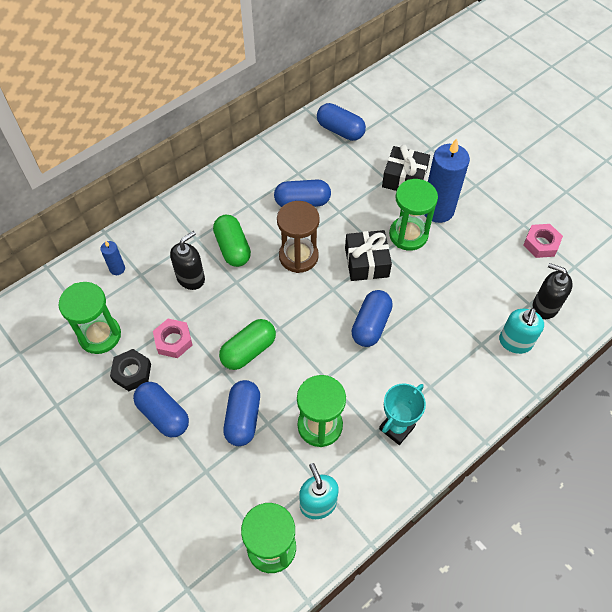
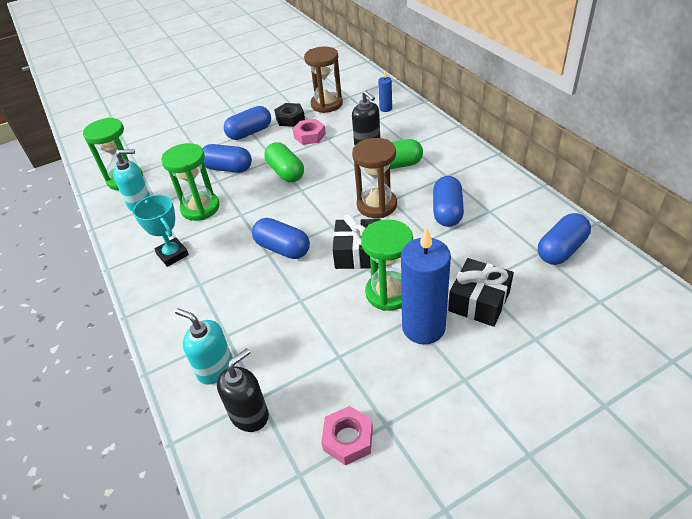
camera: 105 degrees right, 15 degrees down
green hourglass [58,282,121,354] -> brown hourglass [304,47,343,113]

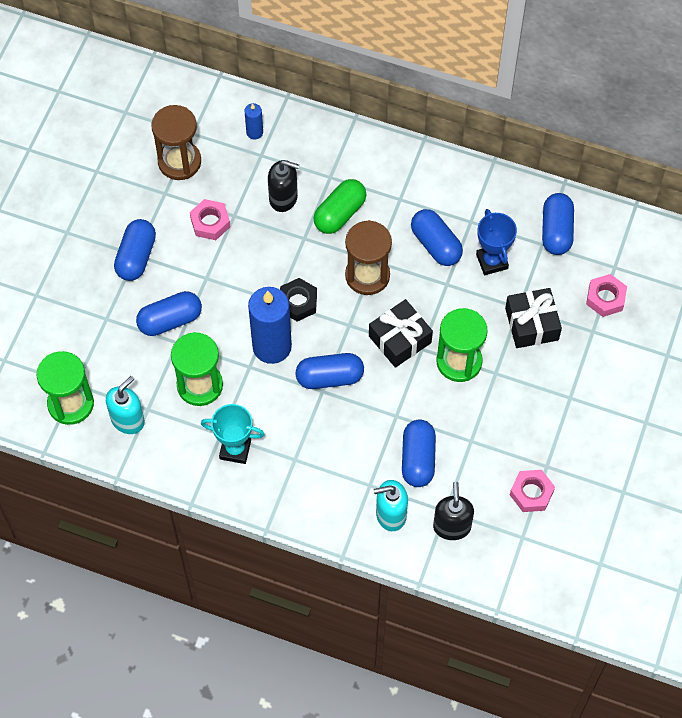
camera: 45 degrees left, 20 degrees up
green capsule [264,142,304,182] -> none
black nut [274,103,305,127] -> black nut moved to [280,278,317,321]
blue candle [401,227,451,344] -> blue candle moved to [248,287,292,364]
none -> blue capsule [402,420,436,487]
none -> blue trophy [476,209,517,275]
none -> pink nut [586,274,627,317]

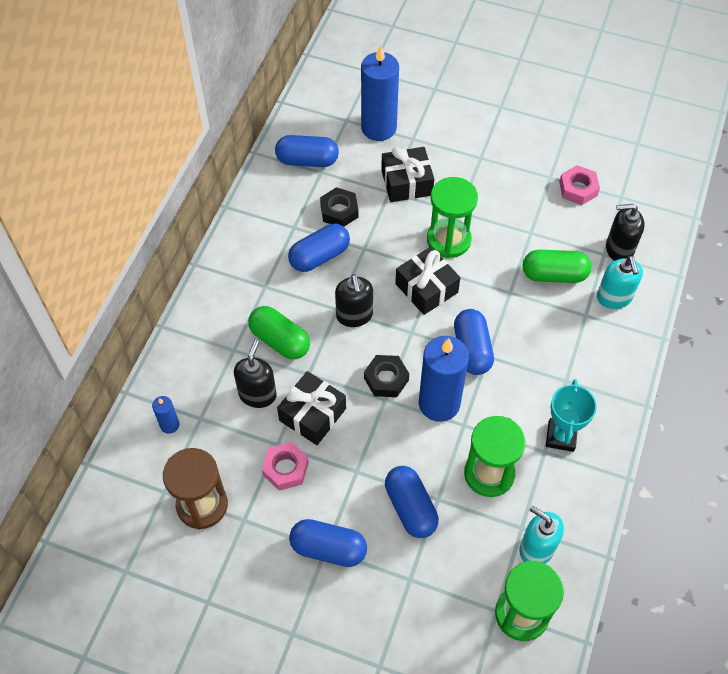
camera: 90 degrees left, 5 degrees down
brown hourglass [345,220,392,295] -> black soap dispenser [335,274,373,327]
blue capsule [402,420,436,487] -> green capsule [523,250,592,283]
blue trophy [476,209,517,275] -> black nut [320,187,358,227]
pink nut [586,274,627,317] -> blue candle [361,44,399,141]
none -> black gift [277,371,346,445]

